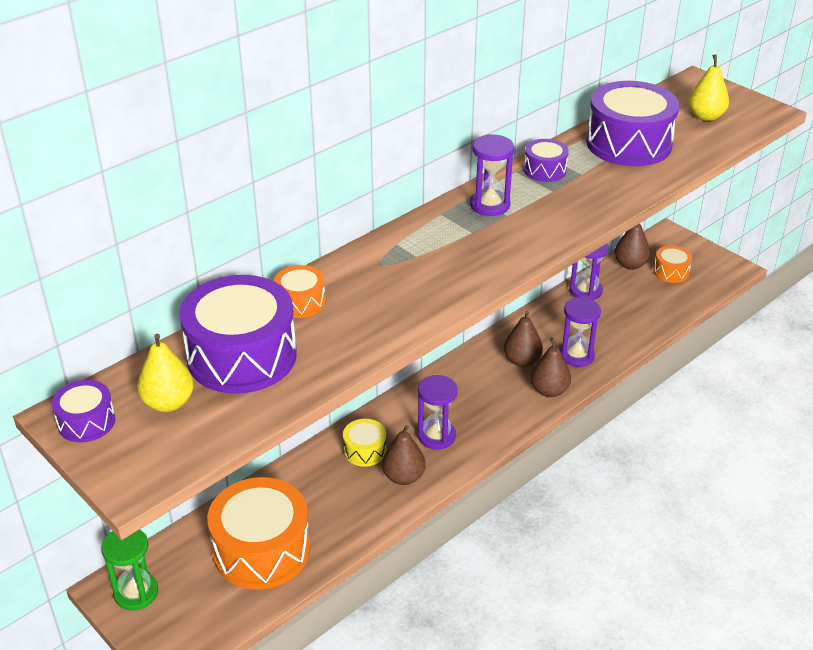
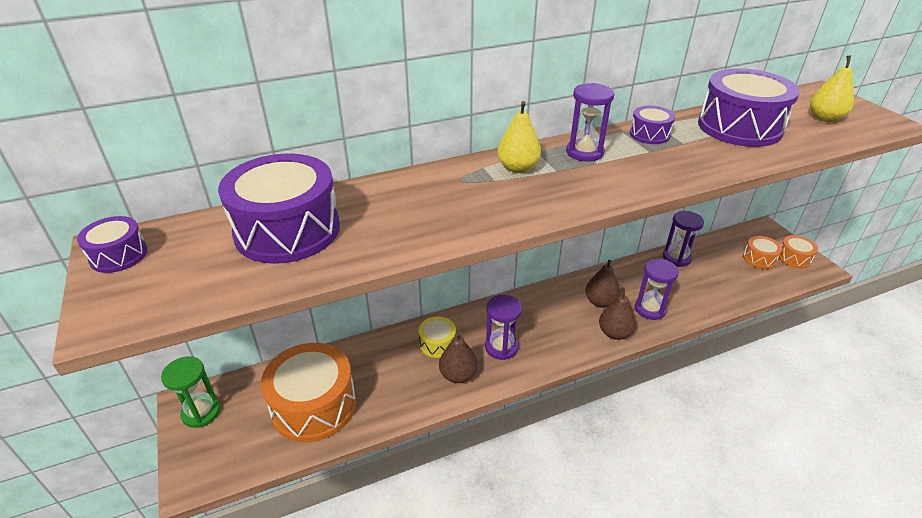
camera: 20 degrees right, 0 degrees up
yellow pear [137,334,194,412] -> yellow pear moved to [497,101,541,173]
orange drum [274,265,326,318] -> orange drum moved to [779,235,818,268]
brown pear [615,224,650,270] -> none

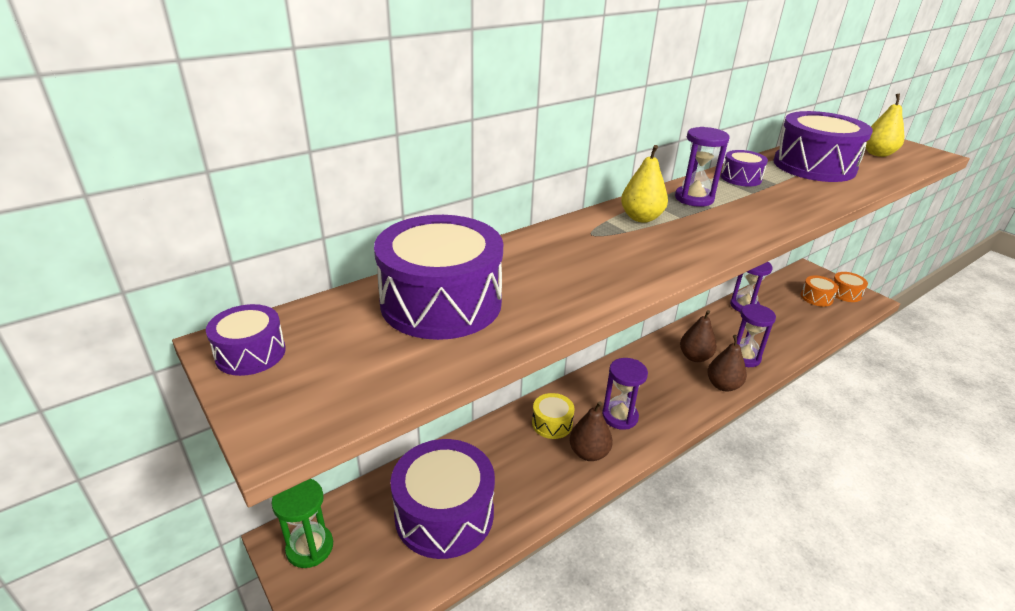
camera: 15 degrees left, 5 degrees down
orange drum [261,343,356,442] -> purple drum [390,439,495,559]

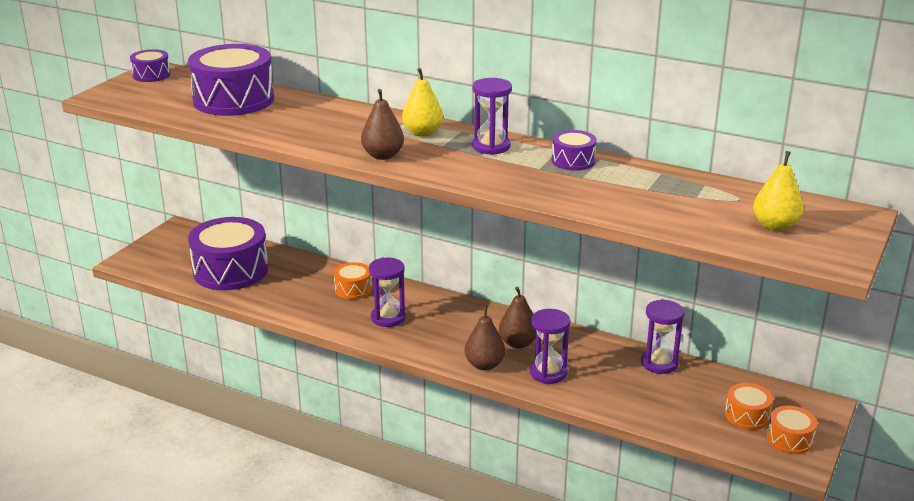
camera: 65 degrees right, 5 degrees down
green hourglass [271,479,333,568] -> none
yellow drum [532,393,575,439] -> orange drum [334,262,372,299]
brown pear [569,401,613,461] -> brown pear moved to [361,89,404,160]
purple drum [773,111,873,182] -> none

